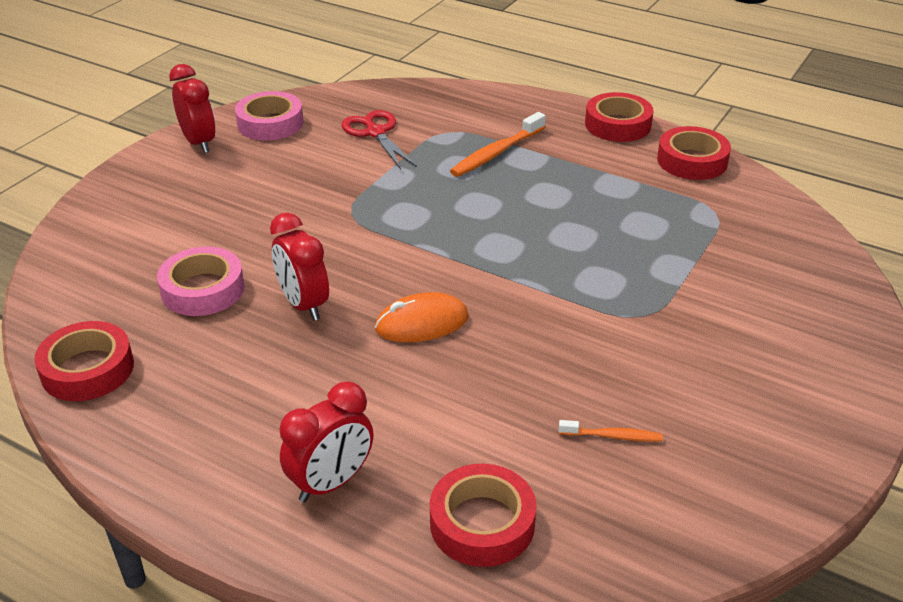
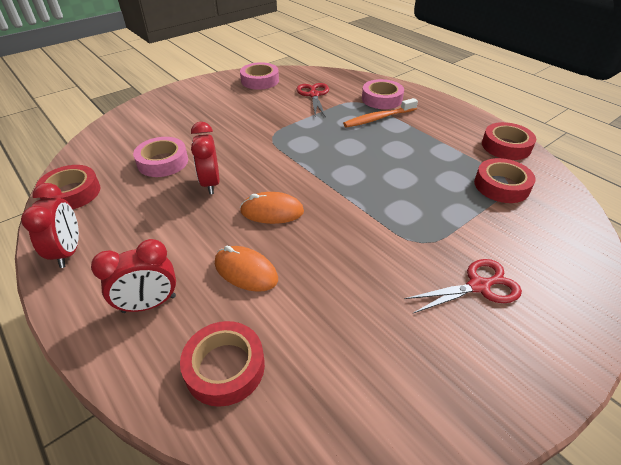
camera: 20 degrees right, 5 degrees up
red clock [169,64,215,153] -> red clock moved to [21,183,79,268]
orange toothbrush [559,420,663,442] -> none
red tape [585,92,654,142] -> red tape moved to [474,158,535,203]
none -> orange mouse [215,246,278,292]
none -> pink tape [362,79,404,109]
none -> red scissors [405,259,522,313]

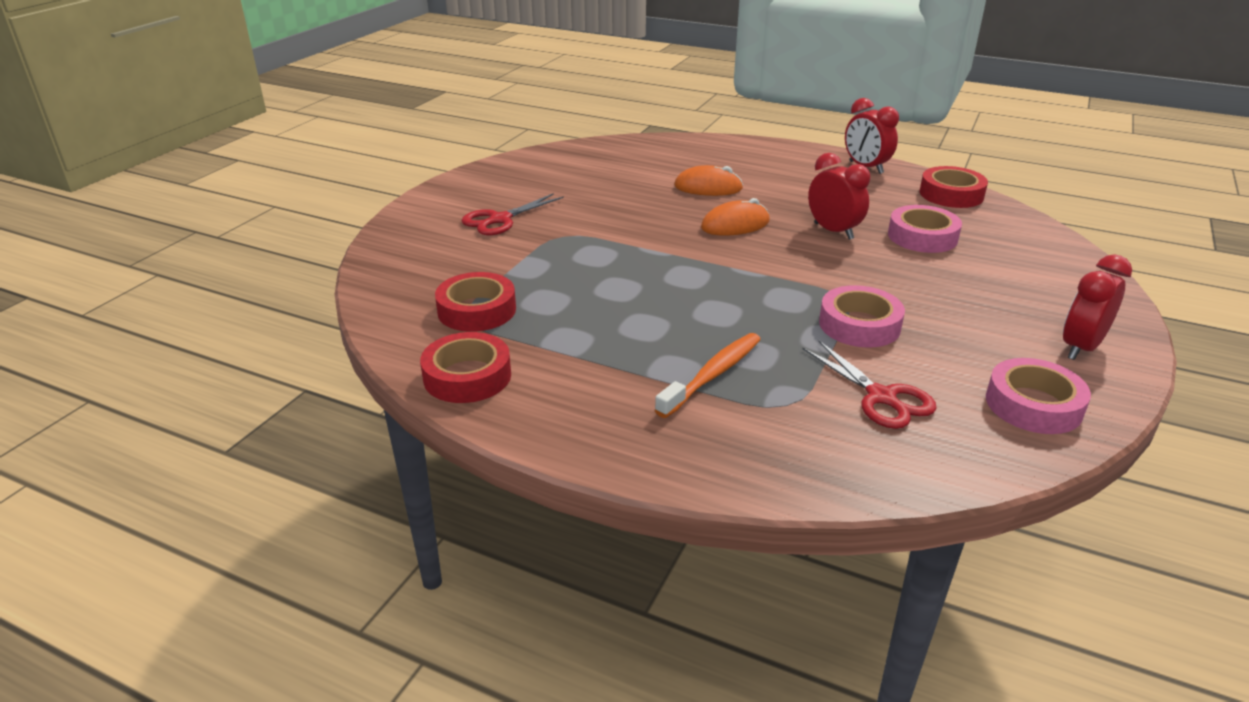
camera: 155 degrees right, 10 degrees down
red clock [91,239,176,313] -> red clock moved to [1063,254,1132,360]
red tape [180,321,265,407] -> none
pink tape [362,79,404,109] -> pink tape moved to [819,285,905,348]

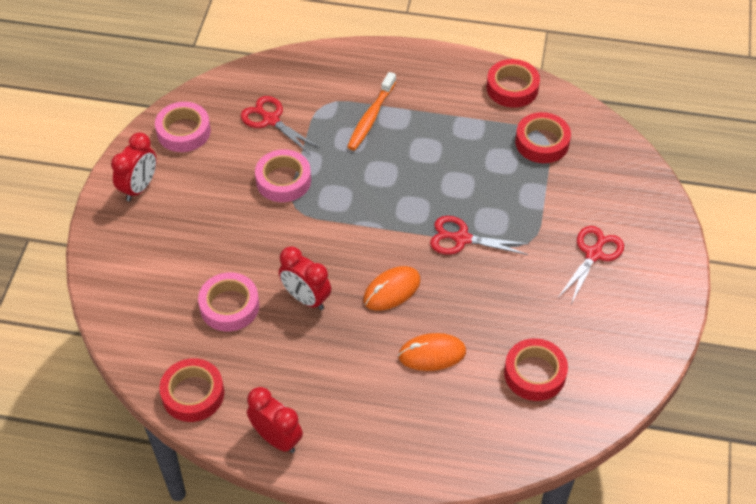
camera: 165 degrees right, 20 degrees up
none -> red scissors [430,216,530,255]
none -> red tape [504,338,568,401]

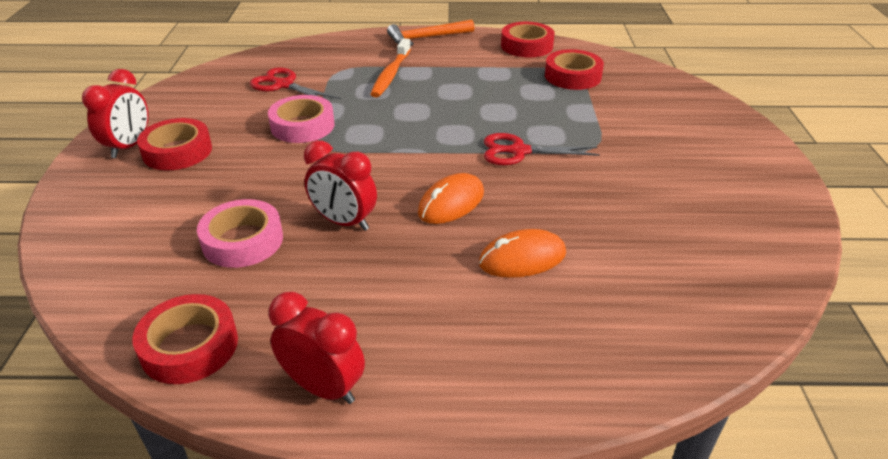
camera: 10 degrees left, 15 degrees down
pink tape [155,102,211,152] -> none
red tape [504,338,568,401] -> red tape moved to [137,118,212,170]
red scissors [558,226,624,304] -> none
none -> orange hammer [387,19,474,46]

